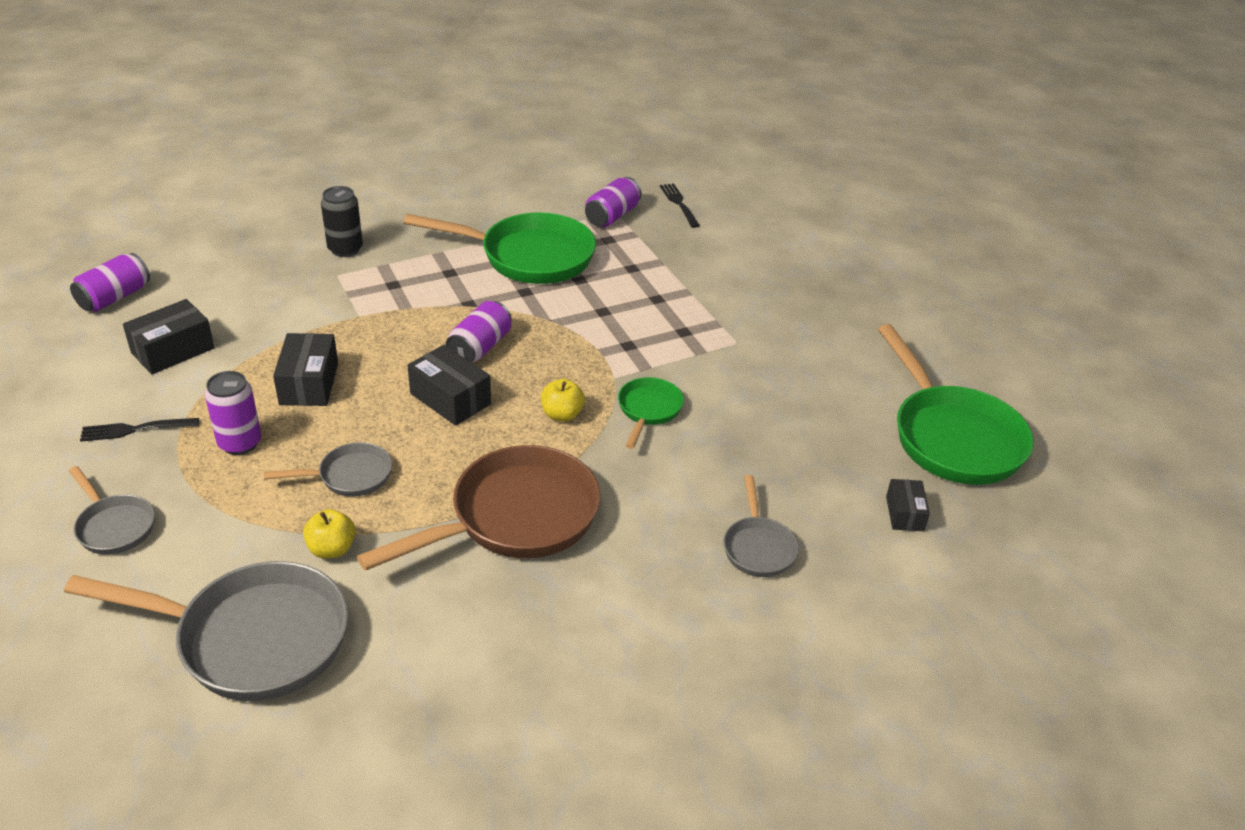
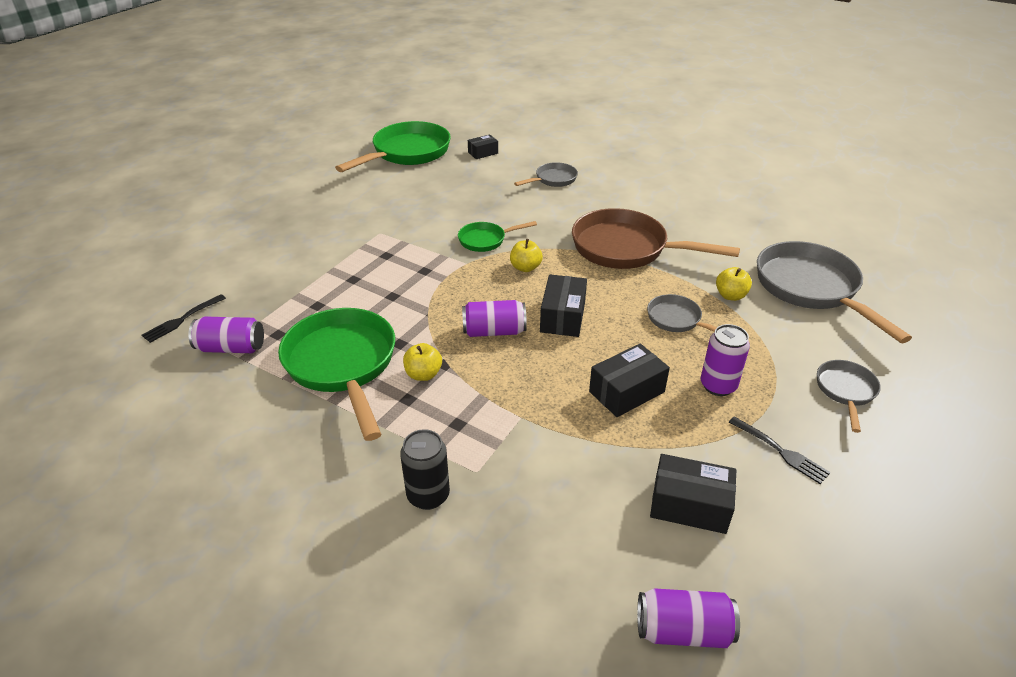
camera: 120 degrees left, 0 degrees up
none -> yellow apple [403,343,442,381]

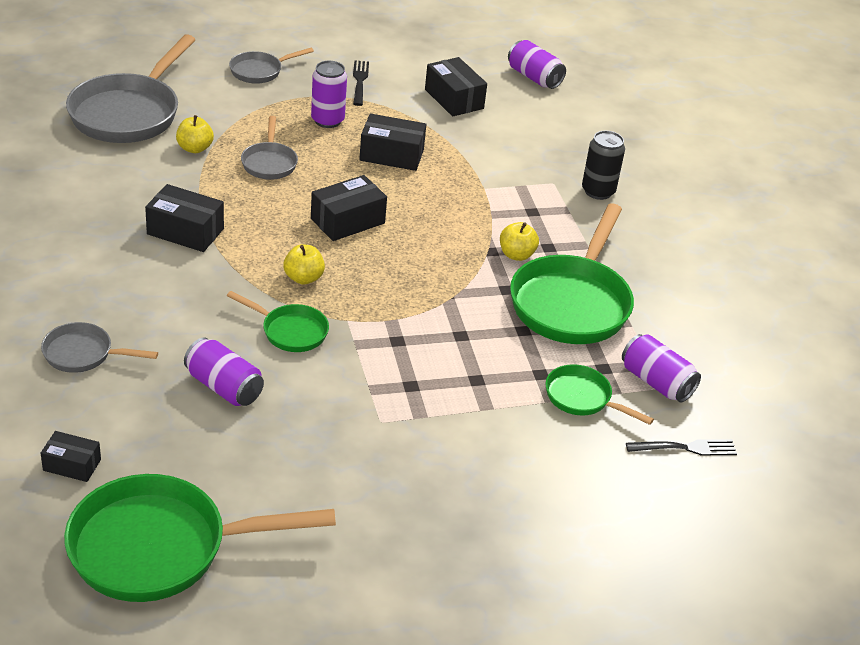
camera: 140 degrees left, 0 degrees up
purple can [462,300,527,337] -> purple can moved to [184,337,264,406]
brown pan [572,208,740,269] -> black box [145,184,224,252]
none -> green pan [545,364,654,425]

